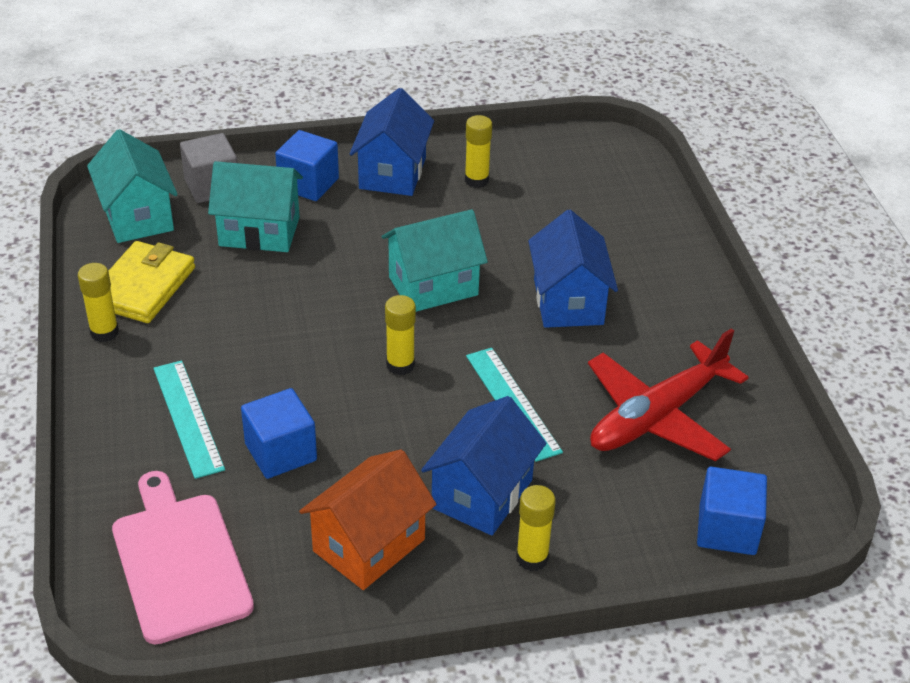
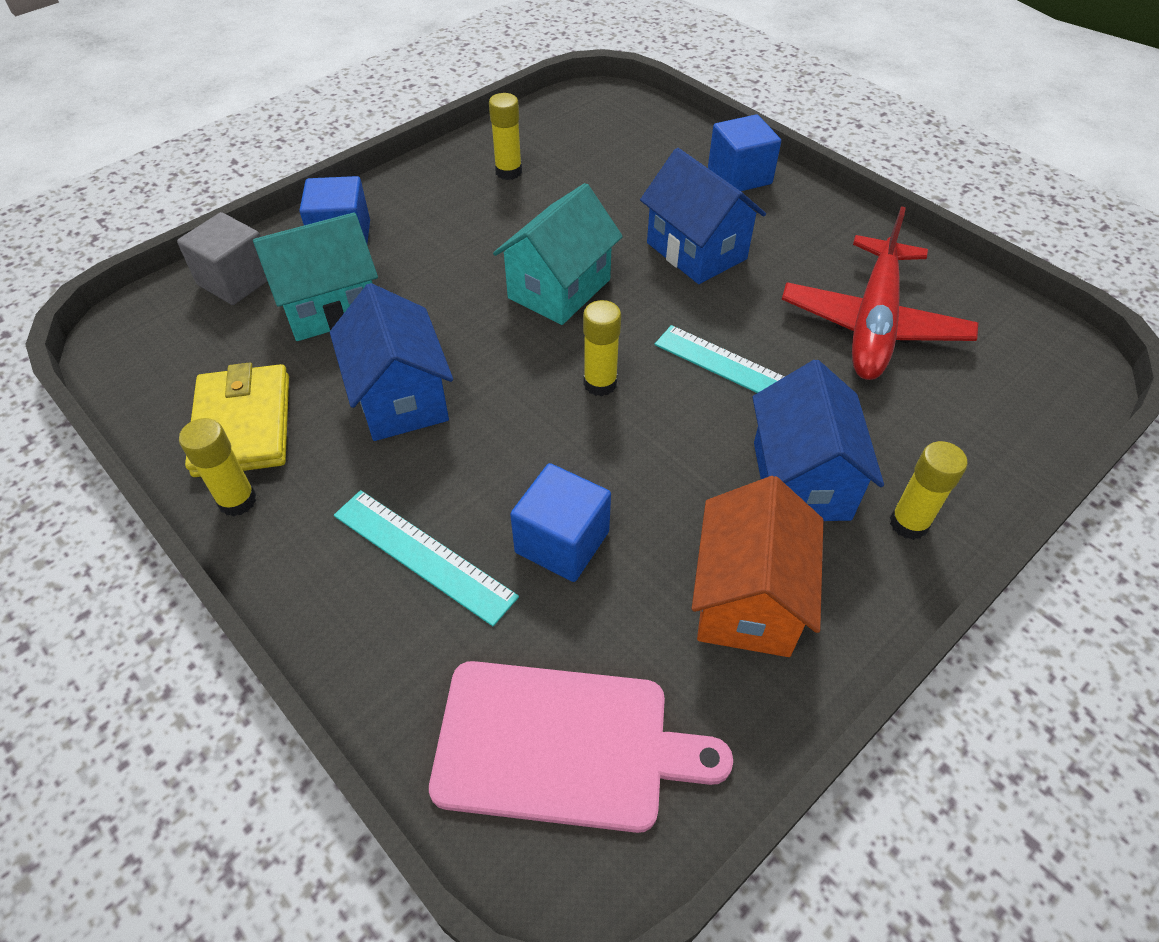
camera: 30 degrees left, 10 degrees up
turquoise house [87,129,178,243] -> none
pink cutting board [112,471,254,644] -> pink cutting board turned 150 degrees clockwise [429,661,733,833]
blue house [349,88,434,196] -> blue house moved to [330,283,453,441]
blue cube [697,467,767,555] -> blue cube moved to [708,114,781,191]

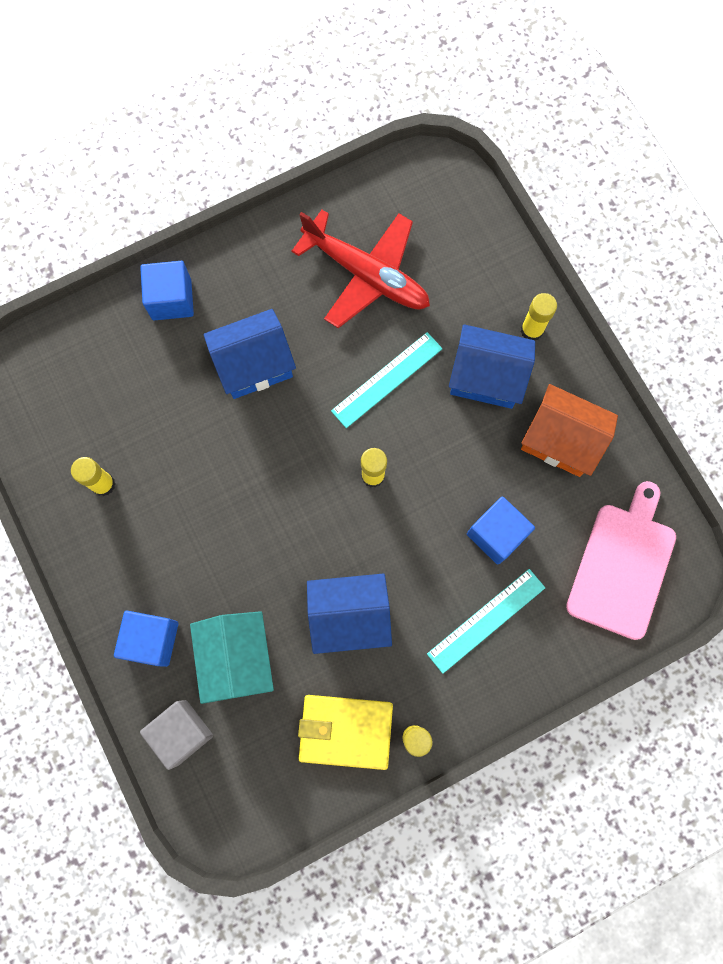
camera: 75 degrees left, 25 degrees up
turquoise house [493,183,623,325] -> none

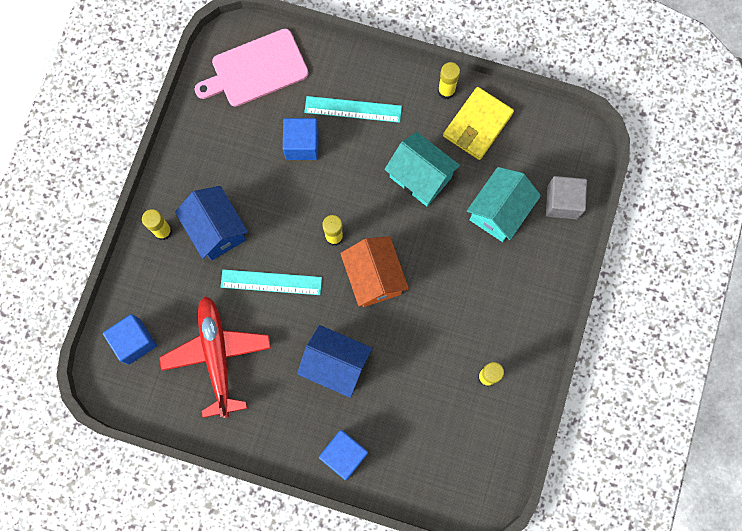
camera: 135 degrees left, 0 degrees up
blue cube [114,611,178,667] -> blue cube moved to [103,314,157,365]
yellow wallet [298,695,393,770] -> yellow wallet turned 75 degrees clockwise [443,87,514,160]
blue house [307,573,392,654] -> turquoise house [384,132,460,206]
orange house [521,384,618,477] -> orange house moved to [340,236,409,307]

